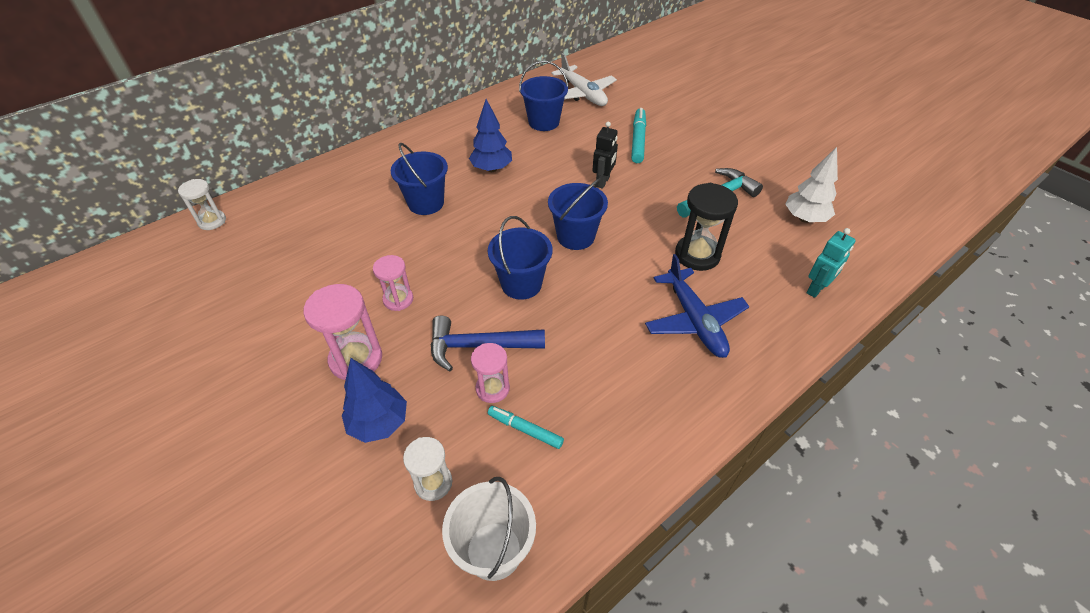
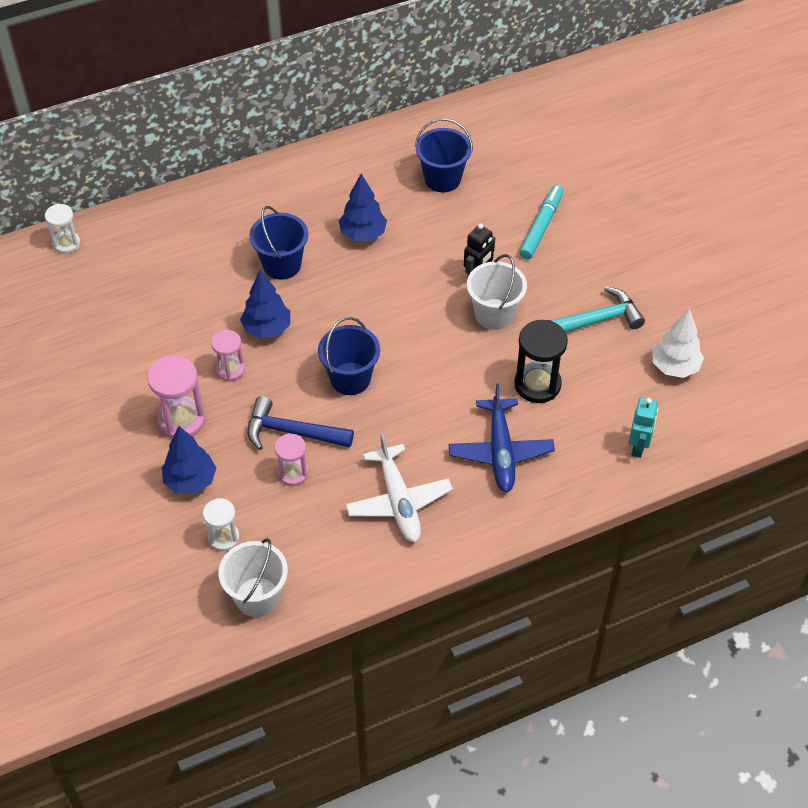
camera: 15 degrees right, 5 degrees up
turquoise marker [488,406,564,449] -> none
blue bucket [548,178,608,250] -> none
white plane [551,53,617,106] -> white plane moved to [346,433,453,542]
turquoise robot [806,228,856,298] -> turquoise robot turned 45 degrees counterclockwise [629,398,658,458]
none -> blue tree [240,270,290,339]
none -> white bucket [467,254,527,330]

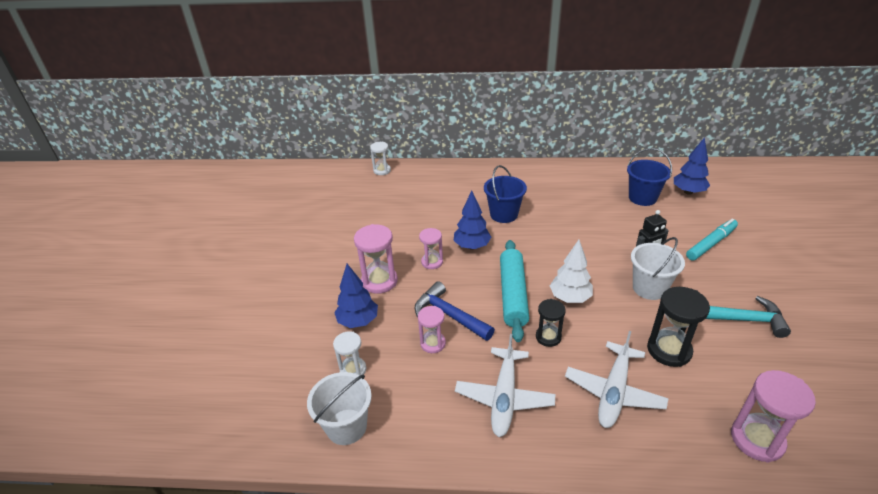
camera: 30 degrees right, 15 degrees down
blue bucket [318,317,380,395] -> turquoise rolling pin [500,240,529,342]
blue tree [339,174,387,241] -> blue tree moved to [674,137,710,195]
blue plane [449,383,555,492] -> white plane [565,331,669,428]
turquoise robot [629,398,658,458] -> pink hourglass [731,370,816,463]
white tree [652,308,704,378] -> white tree moved to [550,240,593,303]
none -> black hourglass [536,299,566,347]

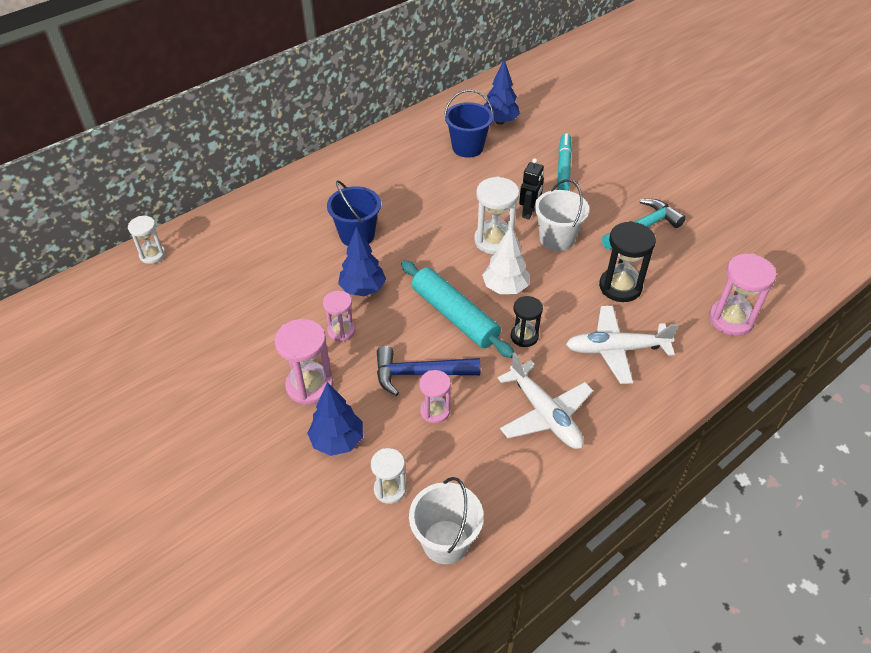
camera: 45 degrees left, 10 degrees up
white plane [565,331,669,428] -> white plane turned 105 degrees clockwise [566,306,679,384]
none -> white hourglass [474,176,519,254]

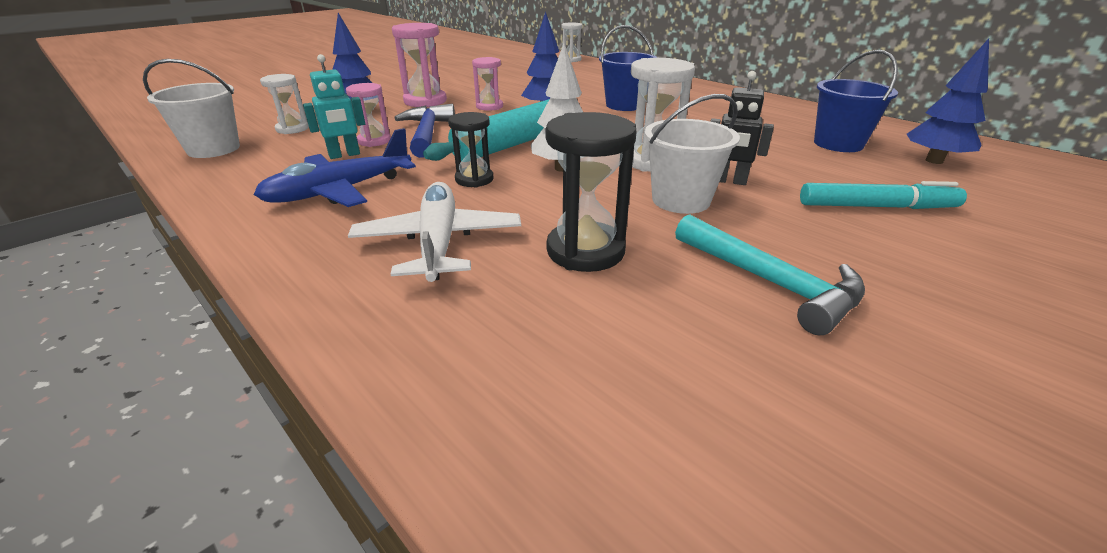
camera: 85 degrees right, 15 degrees down
white plane [497,352,593,449] -> blue plane [254,128,416,207]
pink hourglass [709,254,776,336] -> none
none -> turquoise robot [303,54,365,159]

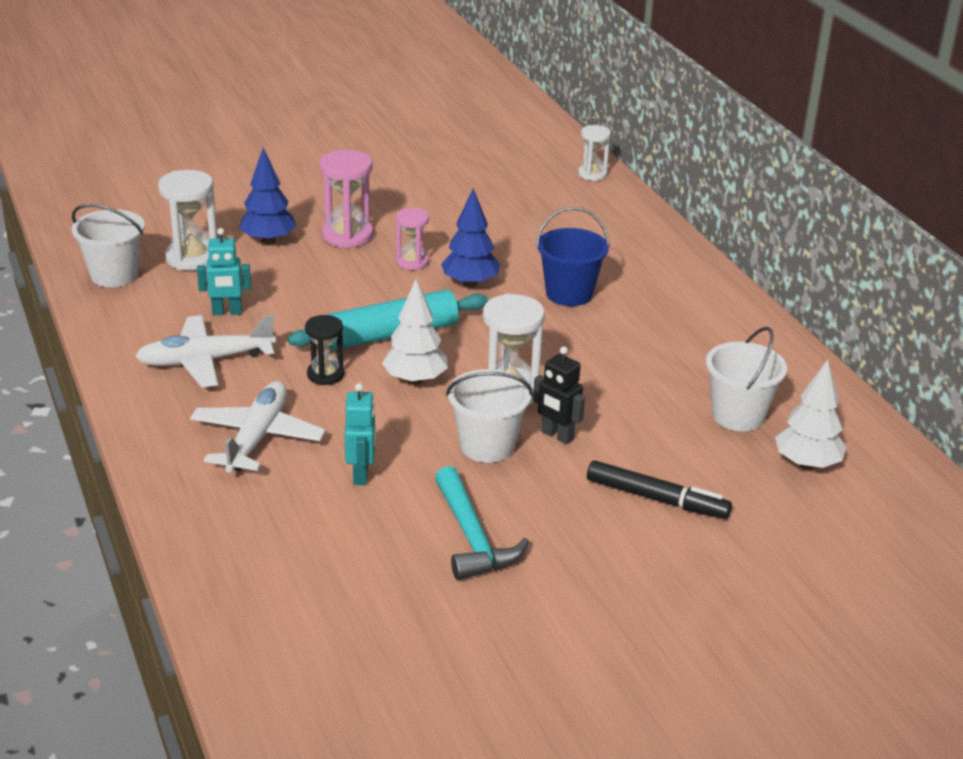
camera: 20 degrees right, 0 degrees up
blue plane [254,128,416,207] -> white plane [135,315,276,387]
white hourglass [260,74,309,134] -> white hourglass [158,170,217,271], size x1.60
pink hourglass [346,83,391,147] -> none
blue hammer [395,104,455,158] -> none
black hourglass [545,112,636,272] -> turquoise robot [344,383,376,485]
turquoise marker [800,181,967,209] -> black marker [587,460,732,519]
blue bucket [814,50,898,152] -> white bucket [706,327,787,431]
blue tree [907,39,989,164] -> white tree [775,359,847,469]

